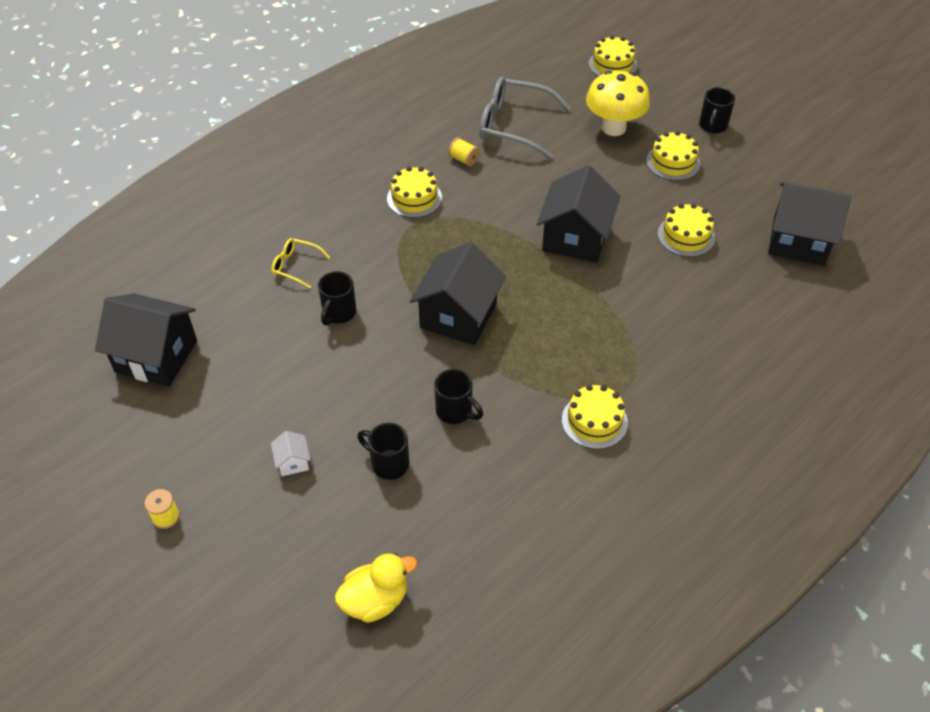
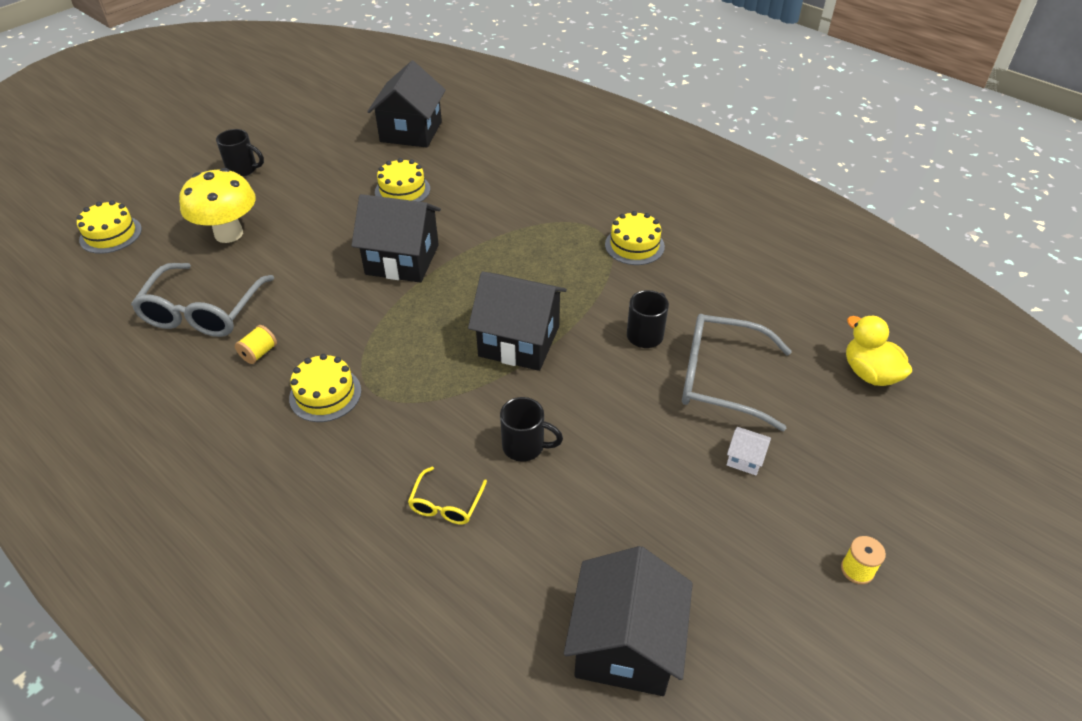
camera: 95 degrees left, 5 degrees down
white house [271,431,311,476] -> white house turned 45 degrees clockwise [727,427,771,475]
black mug [357,423,409,480] -> grey glasses [682,314,792,431]
yellow cake [646,131,700,181] -> none

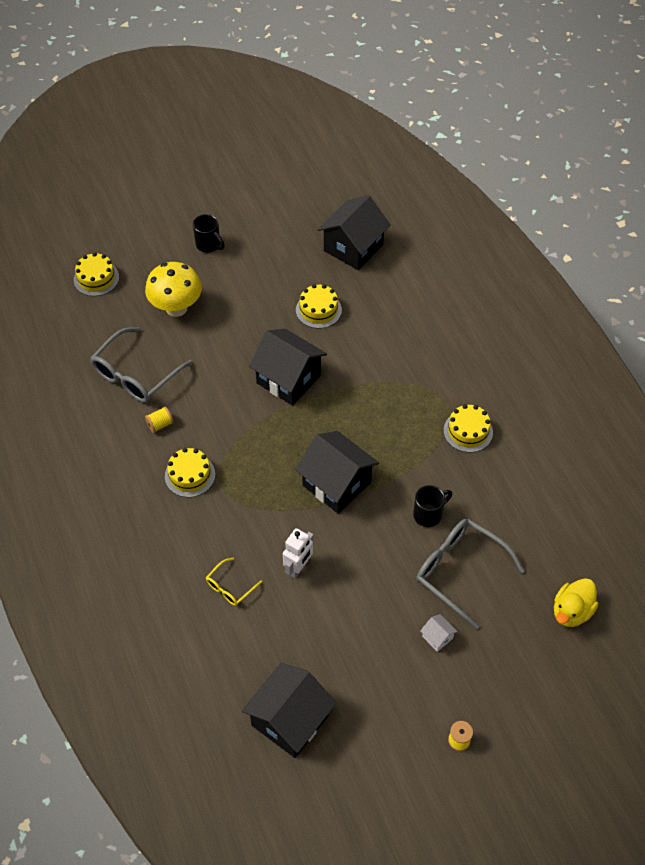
camera: 25 degrees right, 10 degrees up
black mug [500,397,563,462] -> white robot [283,528,314,578]
yellow duck [846,316,912,386] -> yellow duck turned 135 degrees counterclockwise [554,578,599,627]

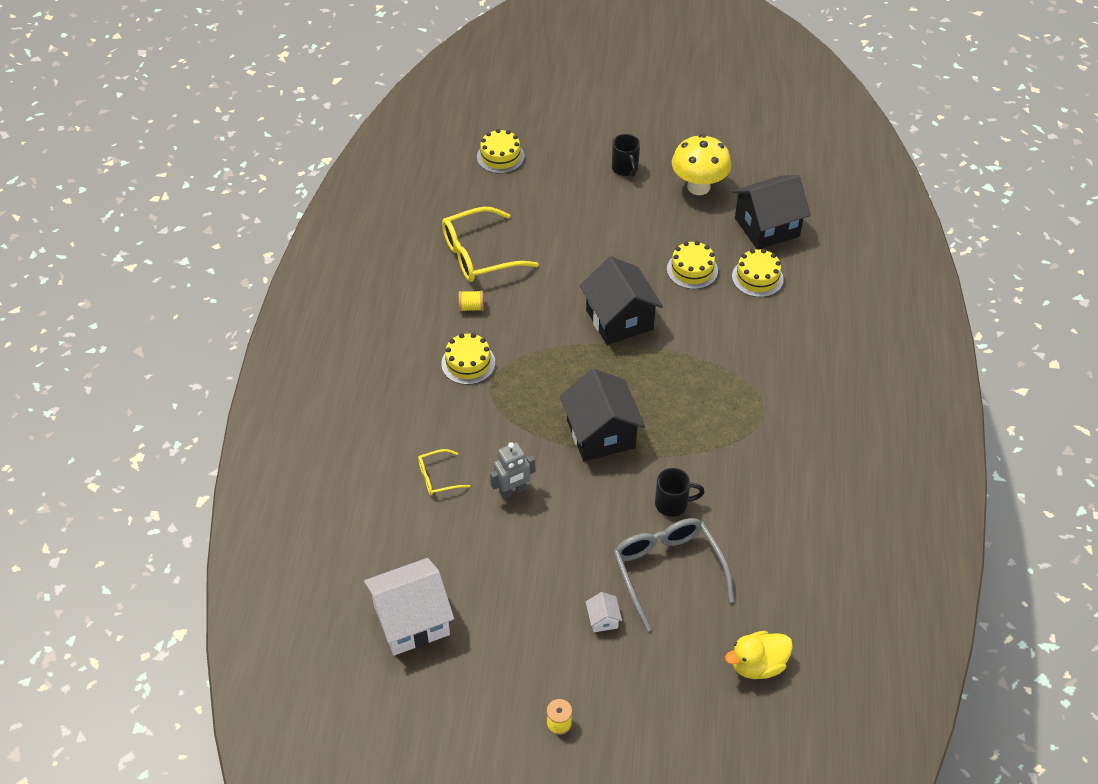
camera: 30 degrees right, 5 degrees down
grey glasses [90,327,193,403] -> yellow glasses [442,207,539,282]
yellow mushroom [145,262,202,317] -> yellow mushroom moved to [672,134,731,195]
black house [242,663,336,758] -> white house [364,558,454,656]
white robot [283,528,314,578] -> grey robot [490,442,535,499]
yellow cake [444,404,493,453] -> yellow cake moved to [732,249,784,297]

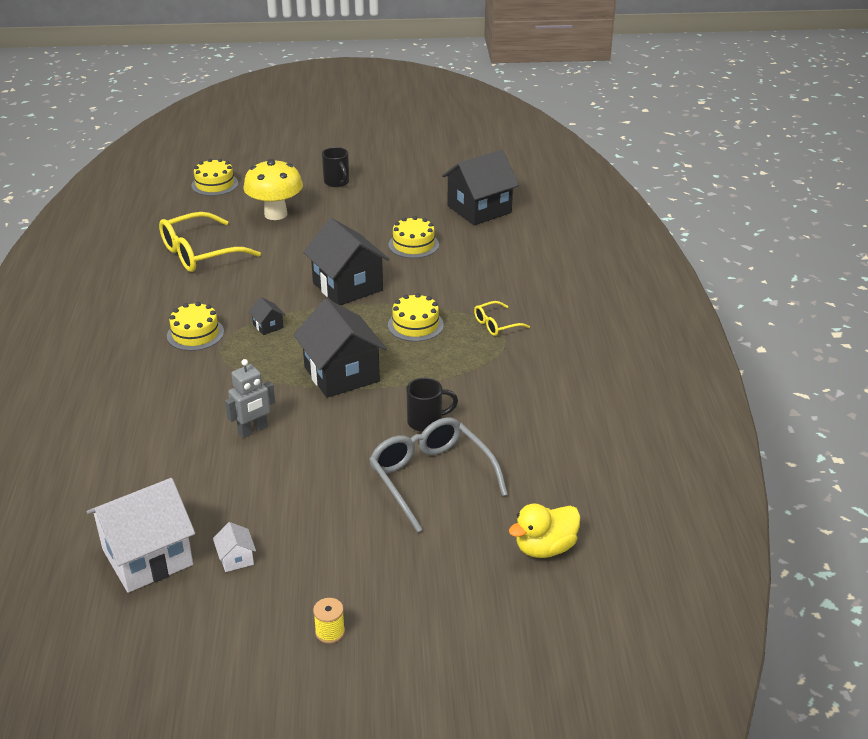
camera: 10 degrees left, 15 degrees down
yellow glasses [418,449,470,495] -> yellow glasses moved to [474,301,530,336]
yellow spool [459,290,484,311] -> none
white house [586,592,622,632] -> white house moved to [213,522,256,572]
yellow mushroom [672,134,731,195] -> yellow mushroom moved to [244,159,303,220]
yellow cake [732,249,784,297] -> yellow cake moved to [388,293,444,342]
none -> black house [249,297,285,335]

